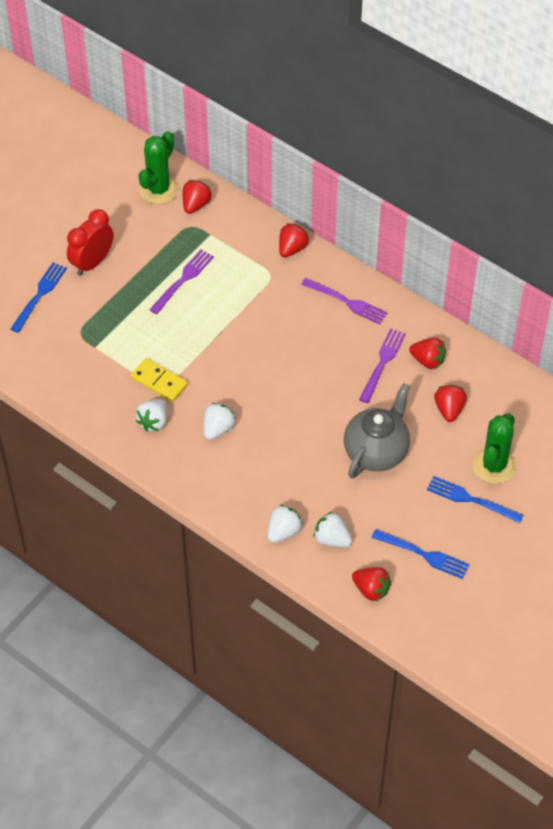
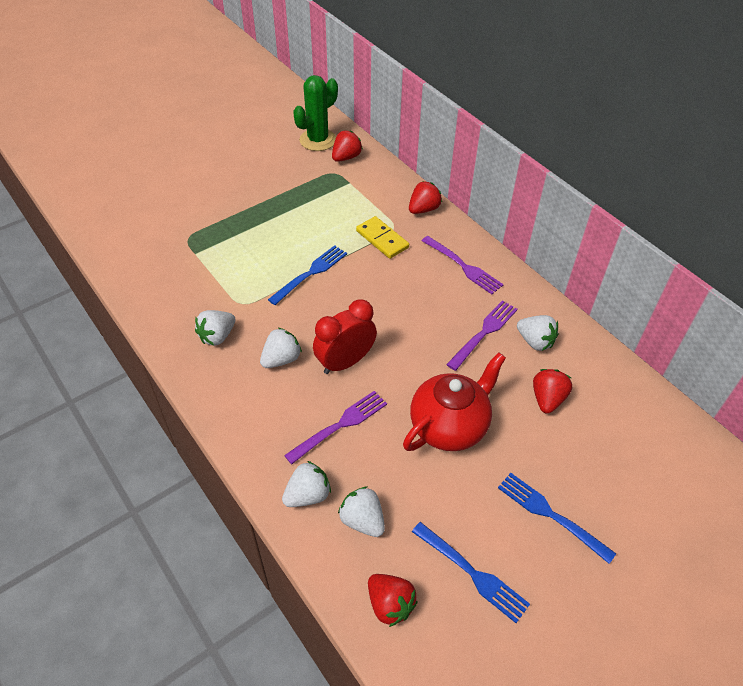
camera: 15 degrees right, 5 degrees down
blue fork [11,263,67,333] -> blue fork moved to [268,245,347,305]
red clock [67,209,114,275] -> red clock moved to [313,299,377,374]
yellow domino [131,358,188,402] -> yellow domino moved to [356,216,409,259]
purple fork [149,250,214,314] -> purple fork moved to [284,391,387,464]
grey teapot [344,383,410,479] -> red teapot [403,352,506,451]
red strawberry [409,338,446,369] -> white strawberry [517,315,559,351]
green cactus [472,413,516,484] -> none

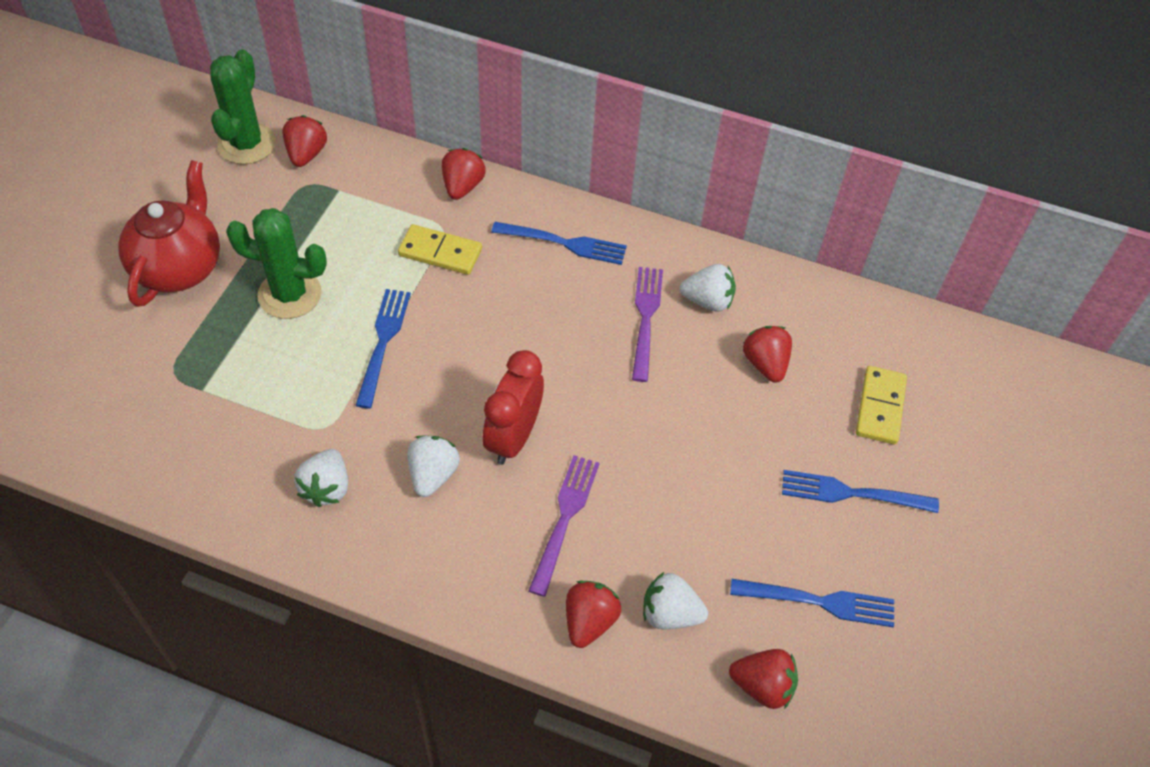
camera: 35 degrees left, 5 degrees up
white strawberry [282,461,331,507] -> red strawberry [566,581,621,648]
red teapot [403,352,506,451] -> red teapot moved to [118,160,220,307]
purple fork [422,236,504,294] -> blue fork [491,222,627,265]
none -> green cactus [226,208,327,319]
none -> yellow domino [856,366,907,445]

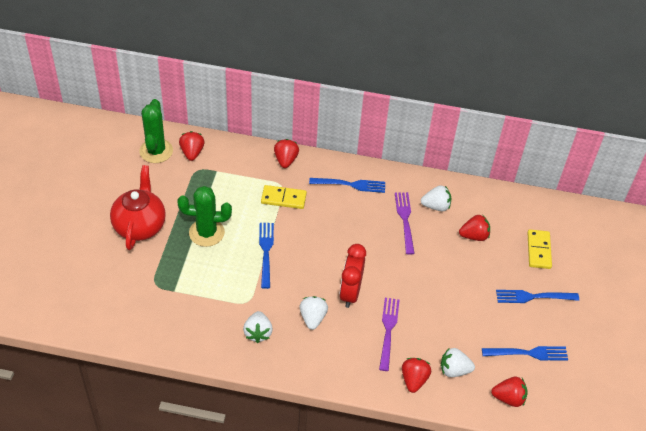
camera: 10 degrees left, 5 degrees down
red strawberry [743,326,792,383] -> red strawberry turned 105 degrees clockwise [459,215,490,241]

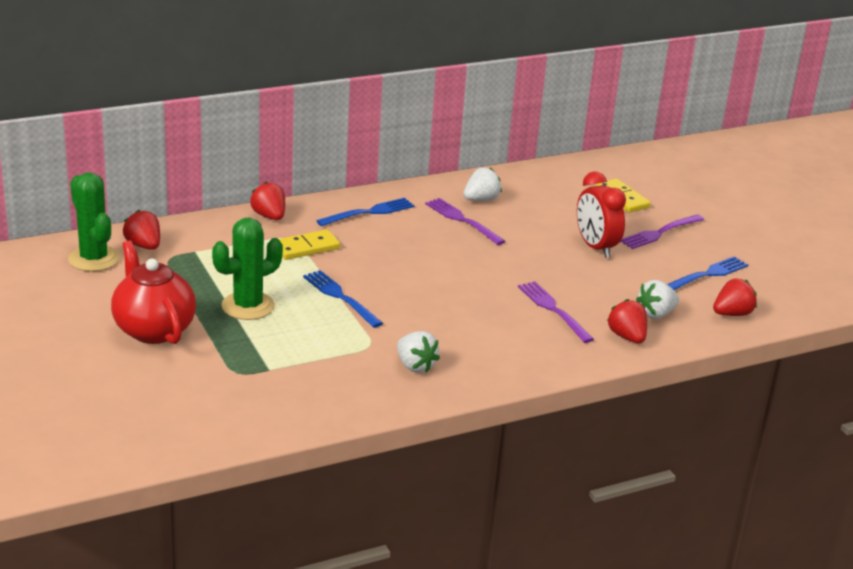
camera: 35 degrees left, 20 degrees down
white strawberry [299,296,328,330] -> none
red clock [339,244,366,308] -> red clock moved to [577,172,626,258]
red strawberry [459,215,490,241] -> none
blue fork [496,290,579,303] -> purple fork [620,215,704,249]

